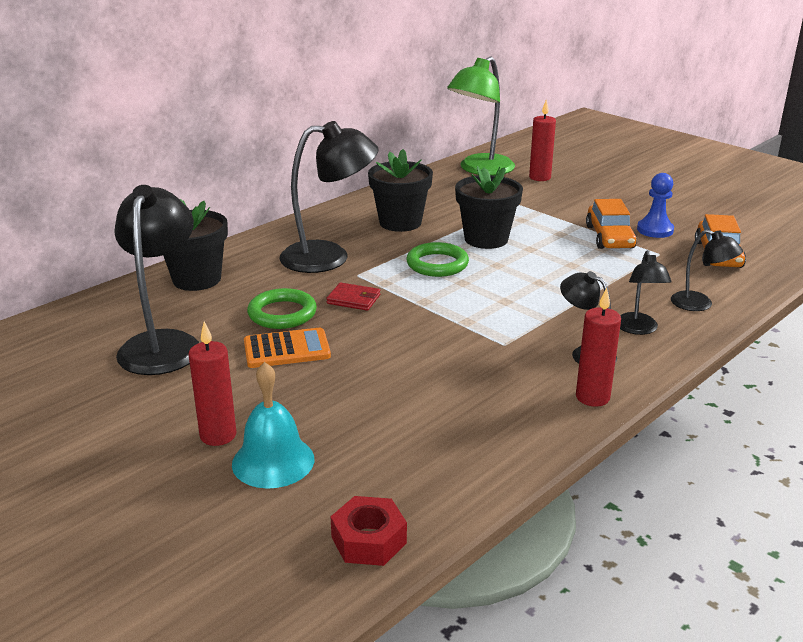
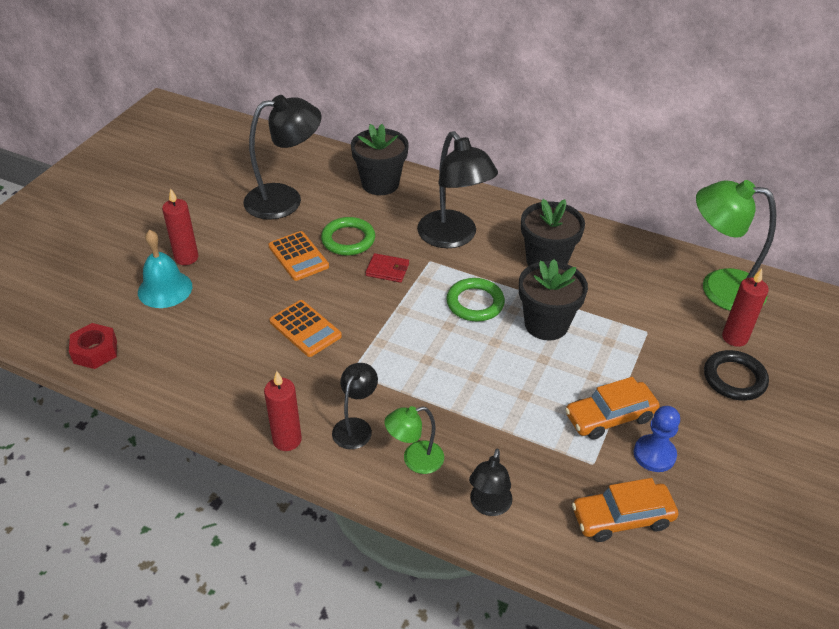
camera: 70 degrees right, 15 degrees up
red wallet [326,282,380,311] -> red wallet turned 75 degrees counterclockwise [365,253,409,283]
black lamp [620,250,672,335] -> green lamp [384,406,444,474]
none -> orange calculator [269,300,342,357]
none -> black ring [704,350,769,401]

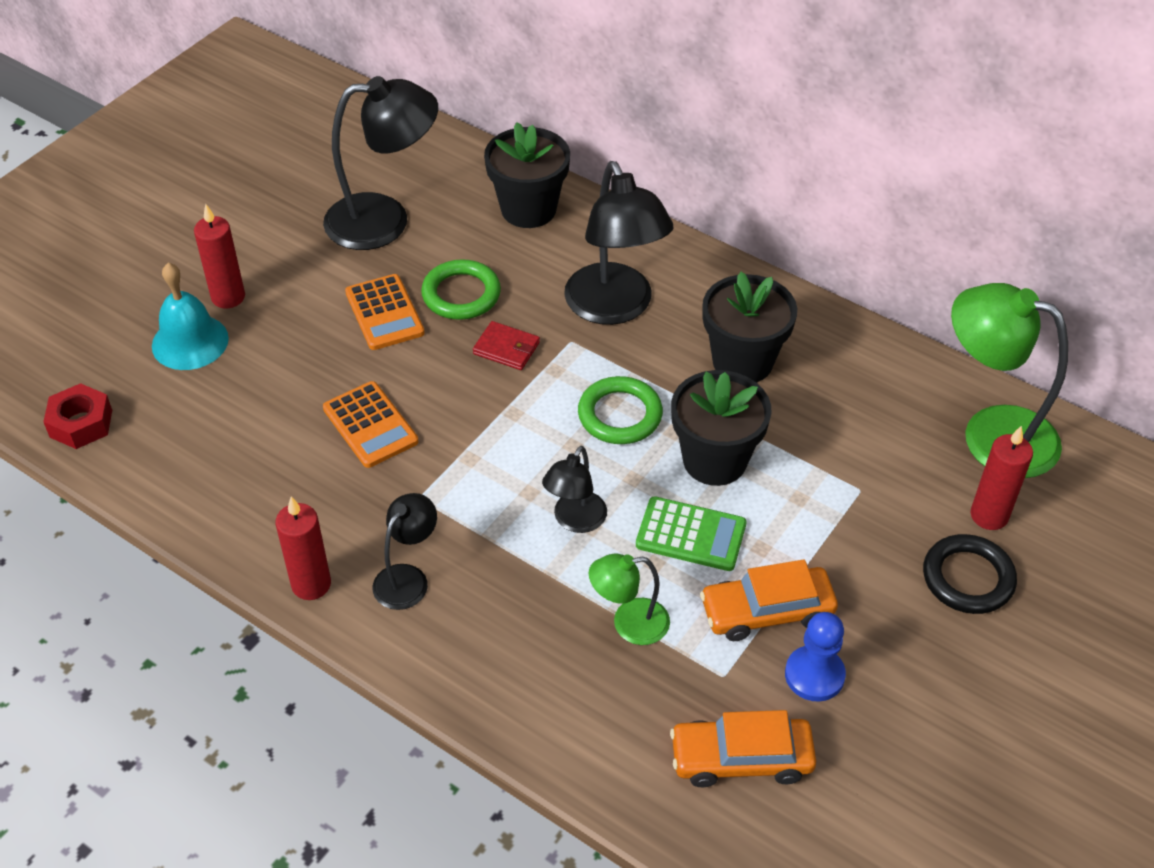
camera: 10 degrees right, 5 degrees up
green lamp [384,406,444,474] -> green lamp moved to [589,554,670,645]
black lamp [469,448,513,516] -> black lamp moved to [542,446,607,533]
none -> green calculator [636,496,747,571]

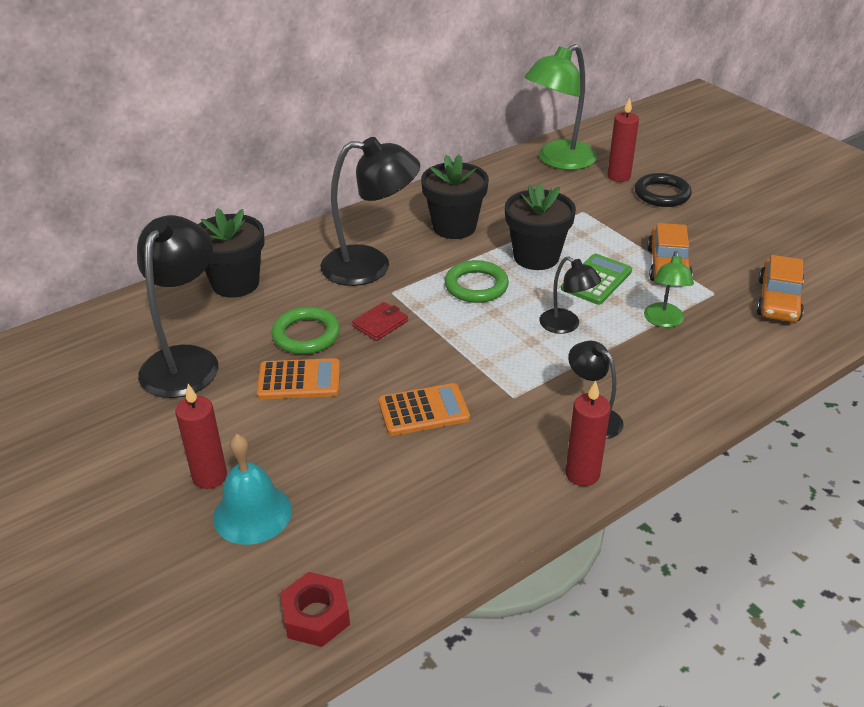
camera: 70 degrees left, 10 degrees down
blue pawn [785,612,846,702] -> none

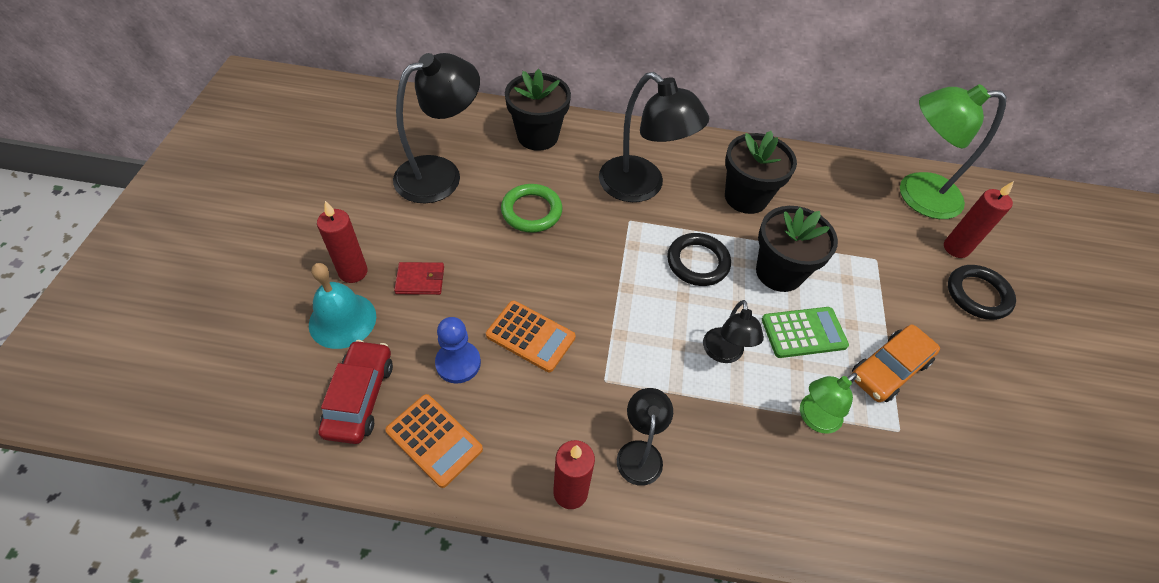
camera: 40 degrees right, 15 degrees up
orange calculator [257,358,340,399] -> orange calculator moved to [385,394,483,488]
red nut [280,572,350,647] -> none
red wallet [352,302,408,341] -> red wallet moved to [394,262,444,295]
green ring [445,260,509,303] -> black ring [667,233,731,286]
orange car [757,255,804,322] -> none
none -> red car [318,340,393,444]
none -> blue pawn [435,317,481,383]

